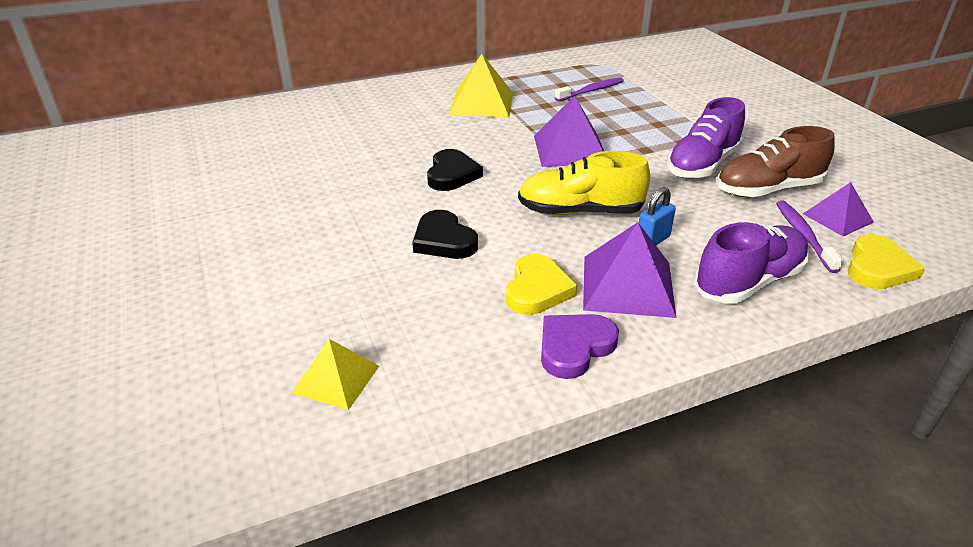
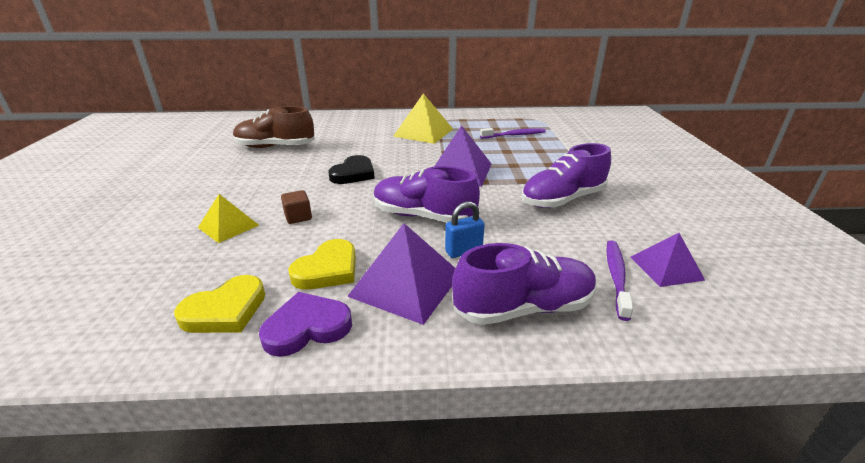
camera: 20 degrees right, 5 degrees down
yellow pyramid [292,339,379,410] -> yellow pyramid moved to [198,194,259,243]
black heart [412,210,478,259] -> brown cube [281,190,312,224]
yellow shoe [518,151,650,215] -> purple shoe [373,166,480,223]
brown shoe [716,126,835,197] -> brown shoe moved to [233,106,315,148]
yellow heart [848,234,925,289] -> yellow heart moved to [174,275,265,333]

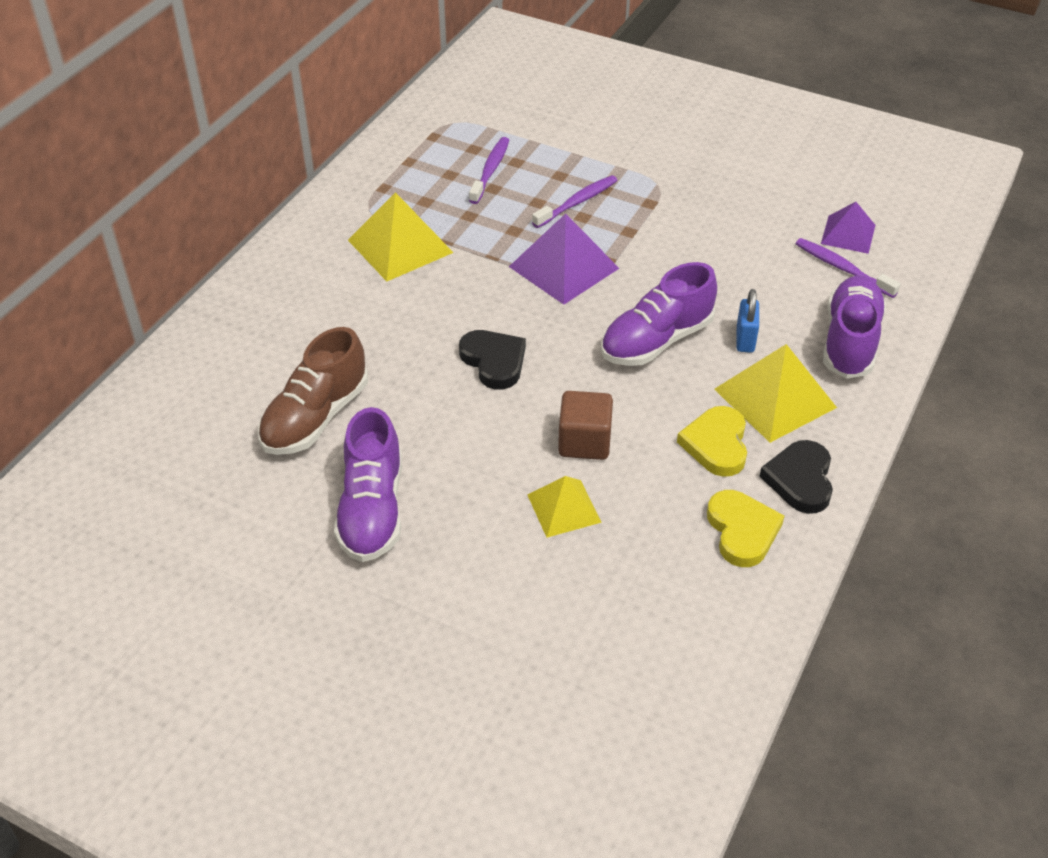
camera: 60 degrees left, 15 degrees up
purple heart [259,292,352,357] -> black heart [759,440,833,514]
brown cube [281,190,312,224] -> brown cube [558,391,613,460], size x1.55
yellow heart [288,239,356,290] -> yellow heart turned 150 degrees counterclockwise [677,406,747,477]
purple pyramid [347,223,455,325] -> yellow pyramid [714,344,837,443]
purple shoe [521,143,611,208] -> purple shoe moved to [334,407,402,562]
none -> purple toothbrush [532,175,618,228]

